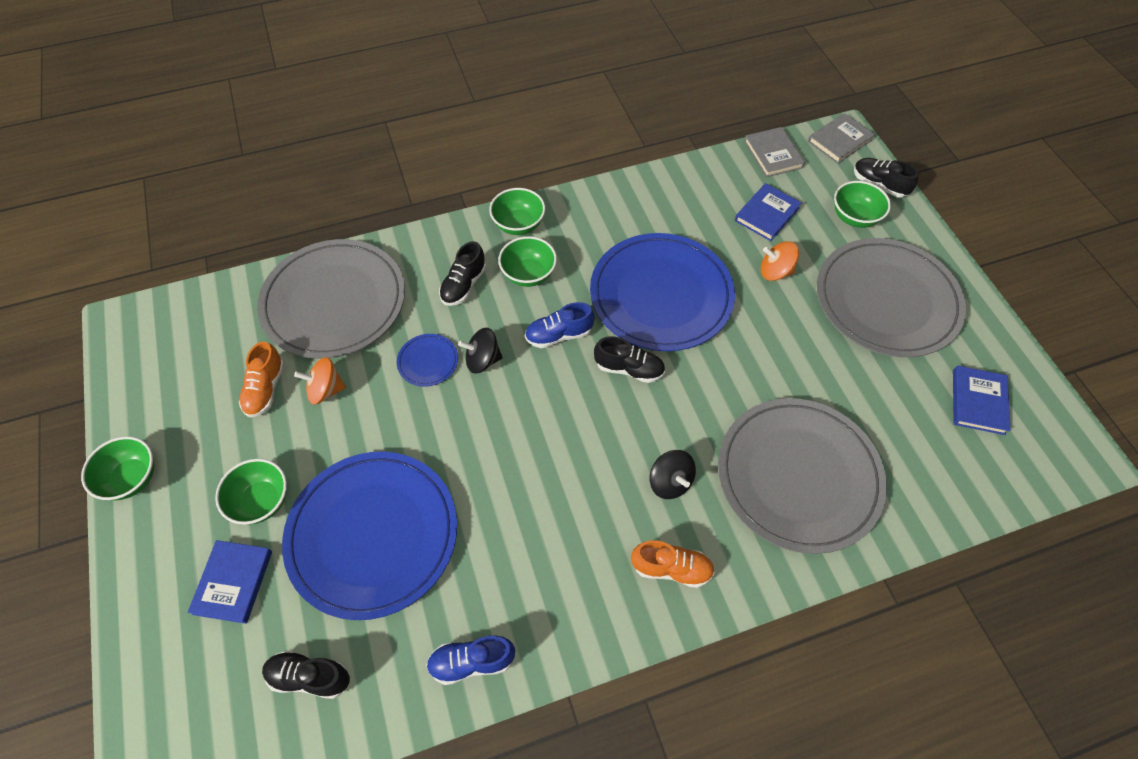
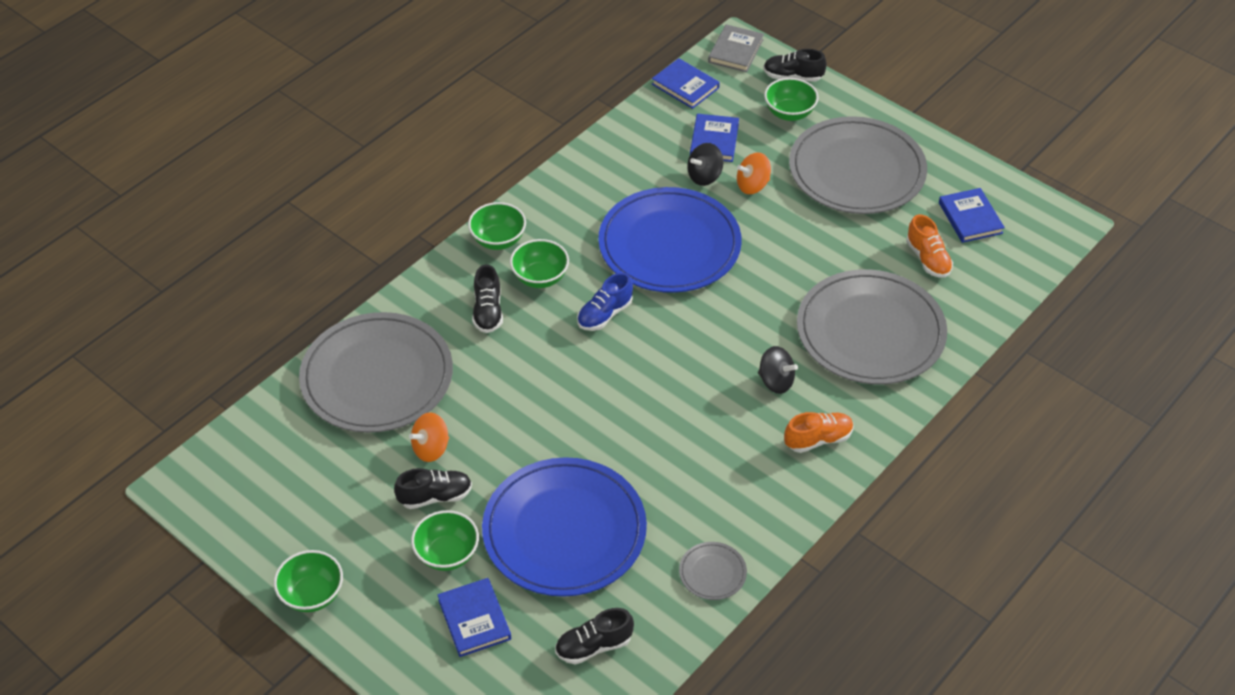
camera: 30 degrees left, 10 degrees down
orange shoe [239,342,284,417] -> orange shoe moved to [906,214,953,278]
blue plate [397,334,458,387] -> none
blue shoe [426,635,515,685] -> grey plate [679,542,747,600]
black spinning top [458,328,503,374] -> black spinning top moved to [687,143,724,186]
black shoe [594,336,665,383] -> black shoe moved to [394,468,472,509]
grey book [744,127,805,177] -> blue book [652,58,720,109]

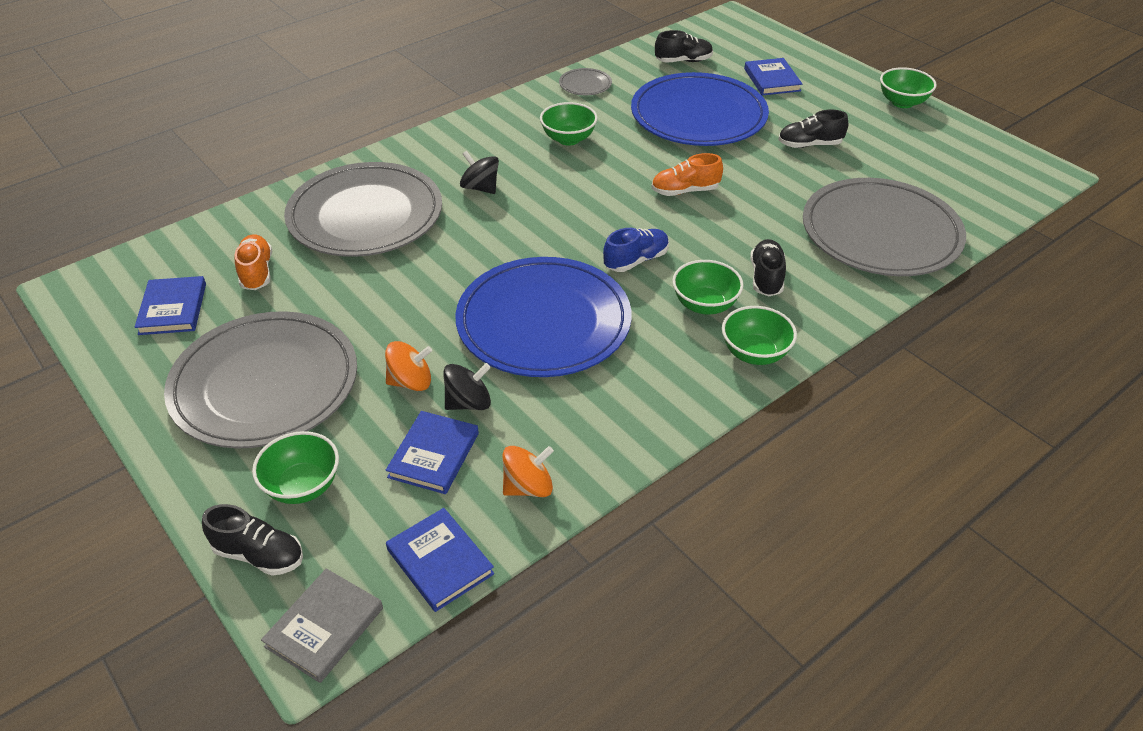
camera: 170 degrees left, 5 degrees down
orange spinning top [409,412,449,462] -> orange spinning top moved to [503,446,554,497]
green bowl [411,510,479,571] -> green bowl moved to [540,102,598,146]
orange shoe [784,412,854,453] -> orange shoe moved to [651,153,723,196]

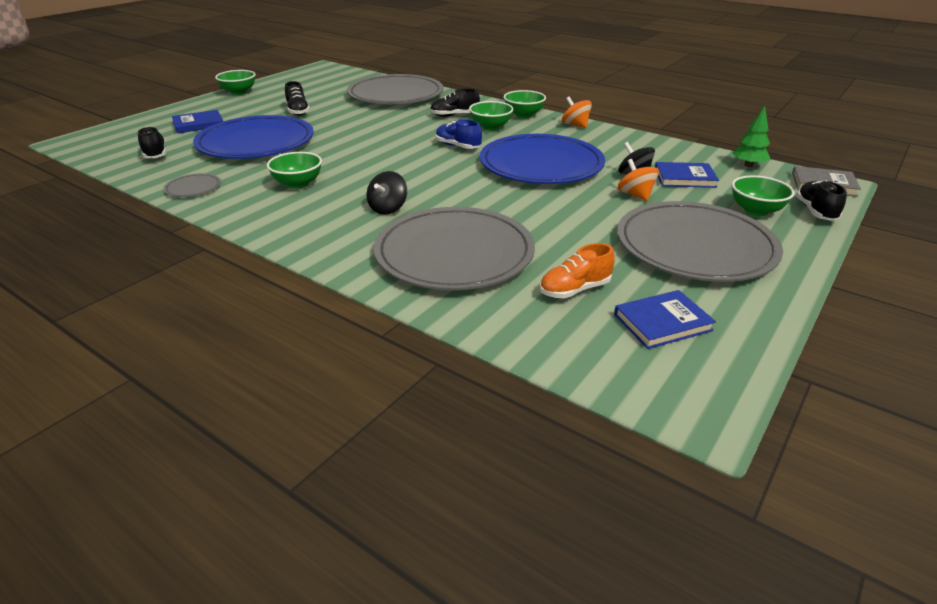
camera: 105 degrees left, 10 degrees down
blue book [386,508,494,612] -> green tree [732,106,770,167]
orange spinning top [503,446,554,497] -> orange spinning top moved to [562,97,592,128]
orange shoe [651,153,723,196] -> none

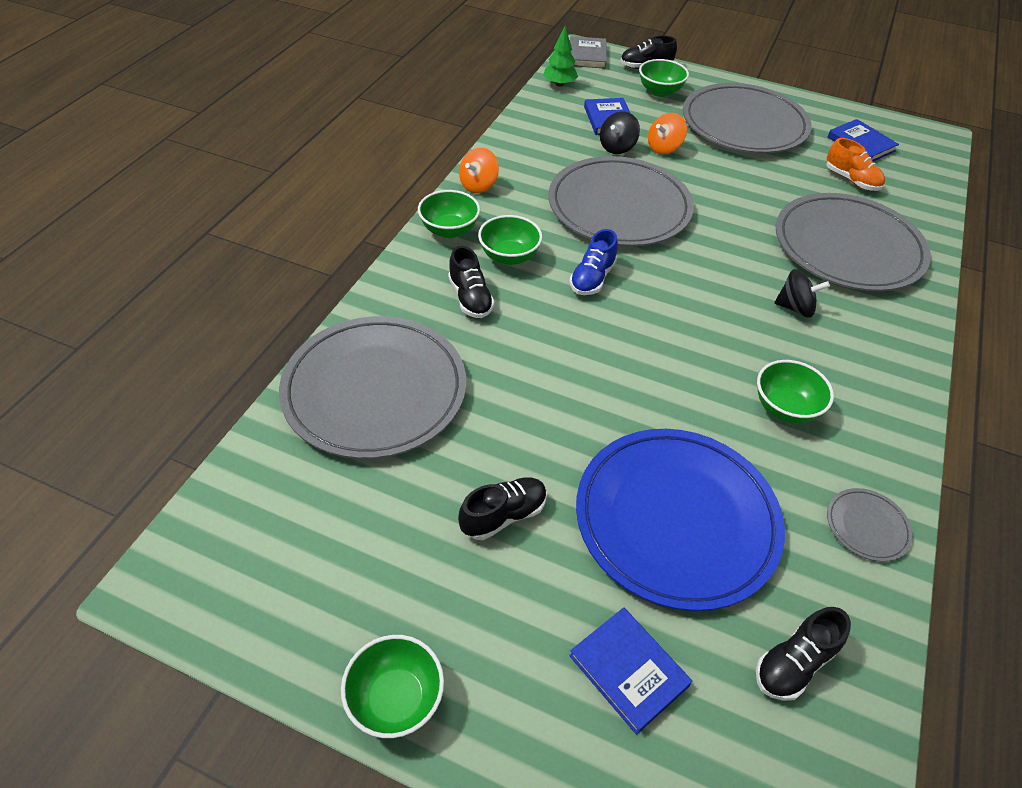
camera: 105 degrees left, 15 degrees up
blue plate [480,134,605,184] -> grey plate [548,156,694,246]

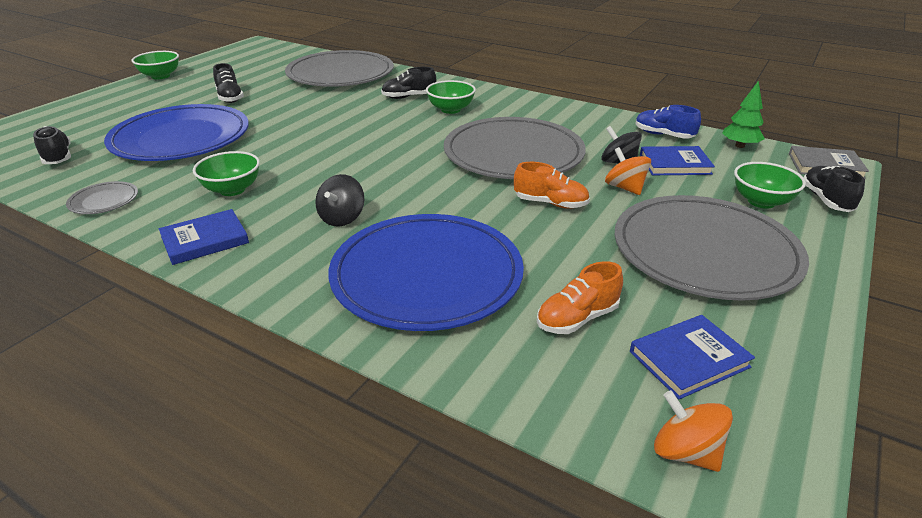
camera: 100 degrees right, 15 degrees down
green bowl [418,190,480,238] -> none
orange spinning top [459,148,499,193] -> orange spinning top moved to [654,390,733,472]
blue book [569,607,692,735] -> blue book moved to [159,209,249,265]
blue shoe [570,229,618,295] -> blue shoe moved to [636,105,701,139]
grey plate [776,193,931,291] -> blue plate [329,214,524,331]
none -> orange shoe [514,162,590,209]

